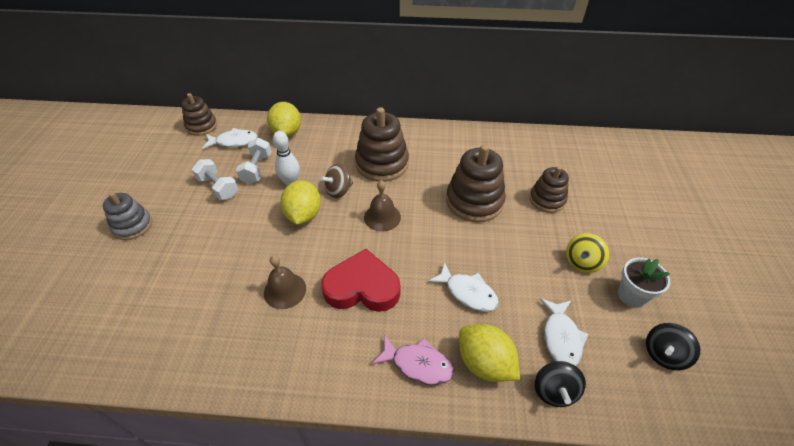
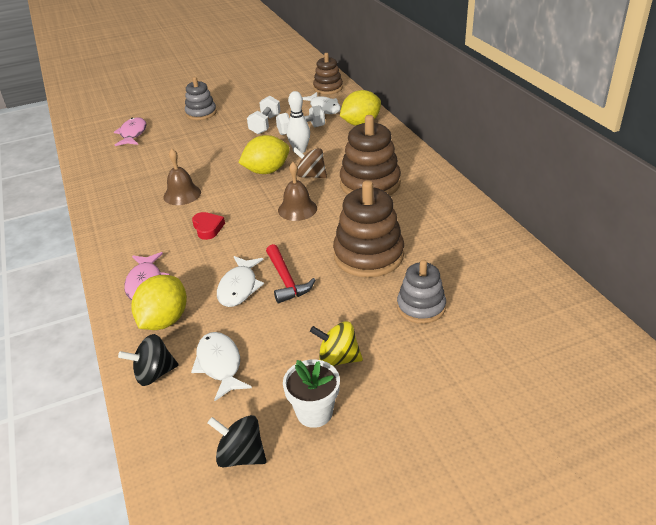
camera: 65 degrees right, 10 degrees down
red heart [321,249,400,312] -> red heart [192,212,225,240], size x0.50
brown stacking toy [529,166,569,213] -> grey stacking toy [397,260,446,324]
white fish [540,298,588,366] -> white fish turned 90 degrees clockwise [191,332,252,401]
none -> pink fish [114,118,147,146]
none -> red hammer [266,244,315,303]

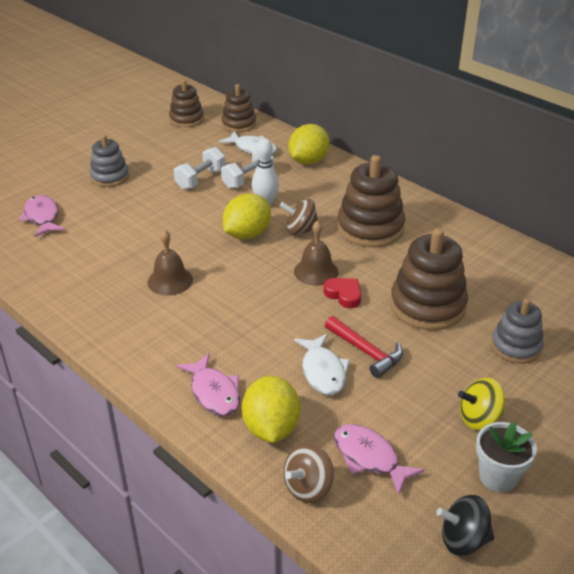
camera: 25 degrees left, 0 degrees up
black spinning top [118,334,179,386] -> brown spinning top [284,443,334,503]
white fish [191,332,252,401] -> pink fish [334,424,425,496]
red heart [192,212,225,240] -> red heart moved to [323,278,361,308]
white dumbbell [247,96,281,134] -> white dumbbell turned 45 degrees clockwise [174,147,225,190]
none -> brown stacking toy [169,80,204,127]

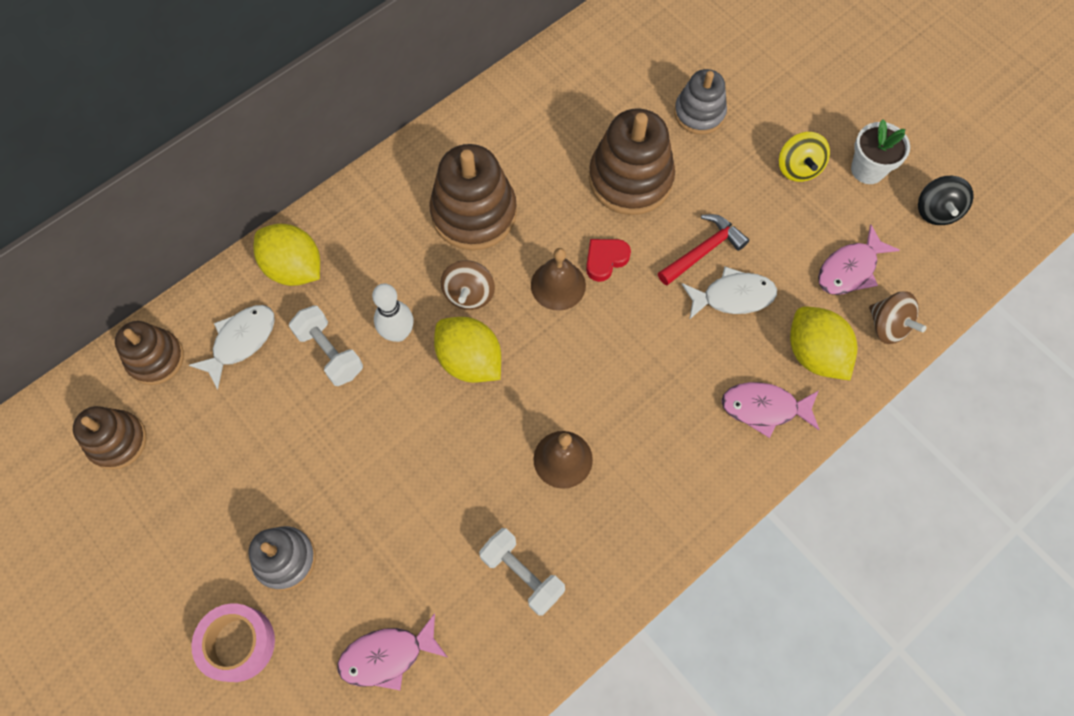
camera: 85 degrees left, 30 degrees up
white dumbbell [174,147,225,190] -> white dumbbell moved to [479,528,565,616]
pink fish [176,353,240,416] -> pink fish turned 150 degrees counterclockwise [722,382,820,438]
yellow lemon [242,376,300,443] -> yellow lemon turned 60 degrees clockwise [790,307,857,380]
none -> pink tape [191,603,275,682]

